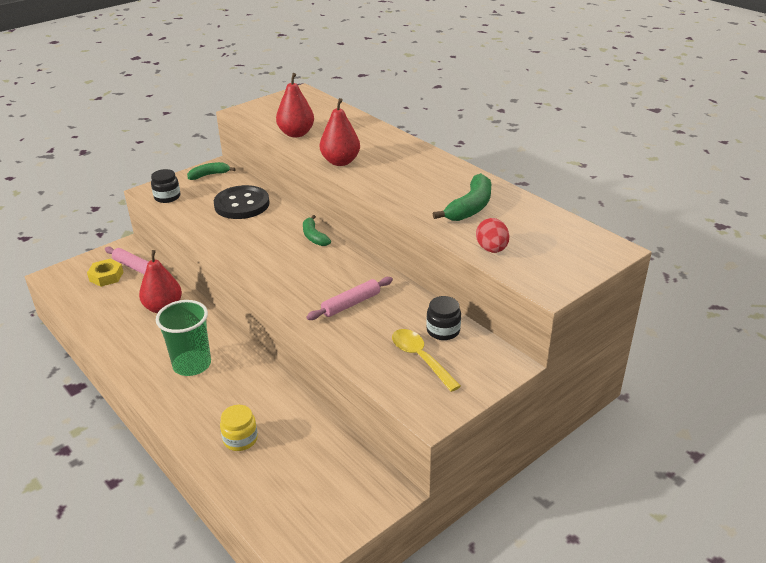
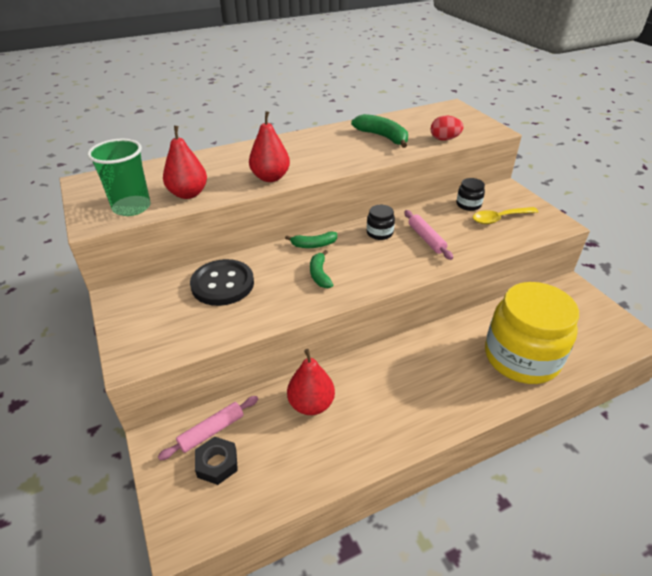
camera: 75 degrees left, 5 degrees up
yellow nut [87,259,123,287] -> black nut [195,437,238,485]
black jar [151,169,180,203] -> black jar moved to [367,205,395,240]
green cup [156,300,211,376] -> green cup moved to [87,139,151,216]
green banana [187,162,236,180] -> green banana moved to [310,250,333,288]
yellow jar [220,405,258,451] -> yellow jar [485,282,579,384], size x2.47

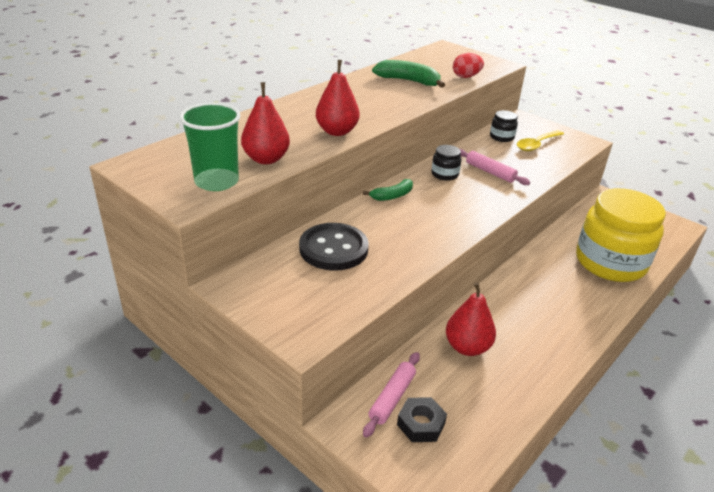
camera: 25 degrees left, 5 degrees down
green banana [310,250,333,288] -> none

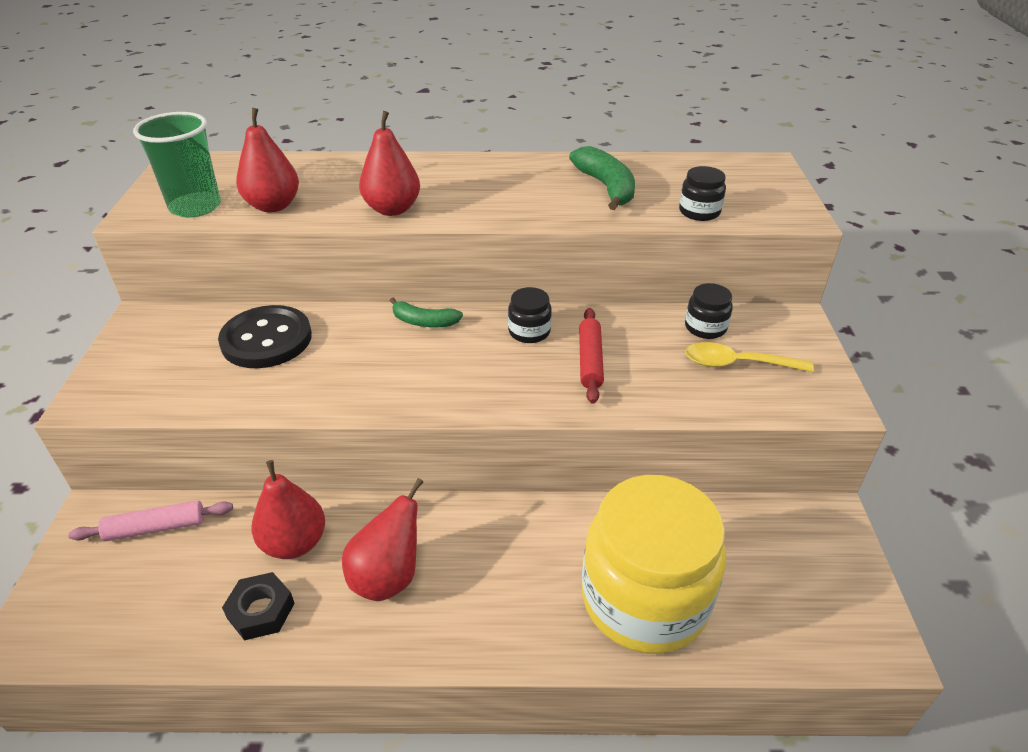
camera: 50 degrees right, 5 degrees up
black nut [397,397,447,442] -> black nut moved to [222,572,295,640]
red egg [453,53,484,78] -> black jar [679,166,726,221]
pink rolling pin [460,149,530,185] -> red rolling pin [579,308,604,404]
none -> red pear [342,478,423,601]

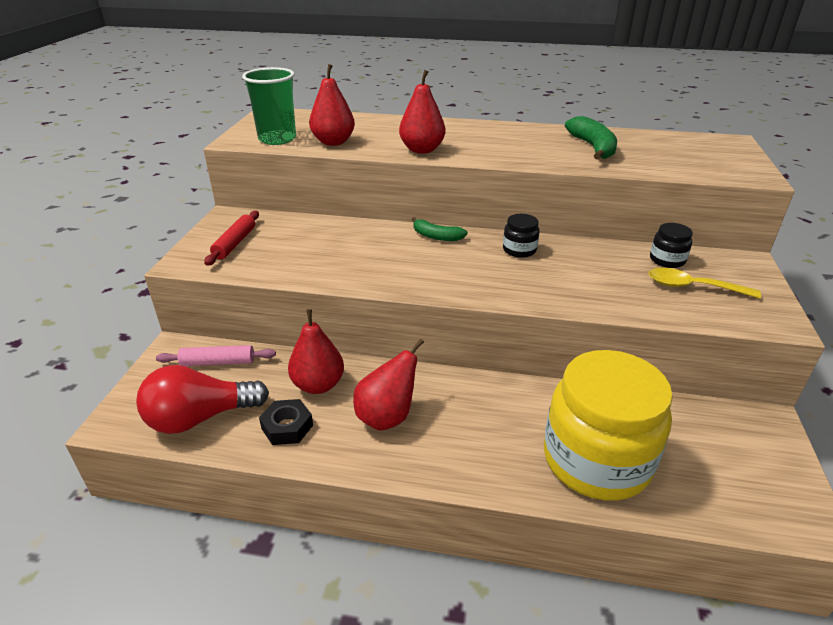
camera: 10 degrees right, 5 degrees down
black button [218,305,312,368] -> none
red rolling pin [579,308,604,404] -> red rolling pin moved to [204,211,259,266]
black jar [679,166,726,221] -> none
none -> red light bulb [136,365,269,434]

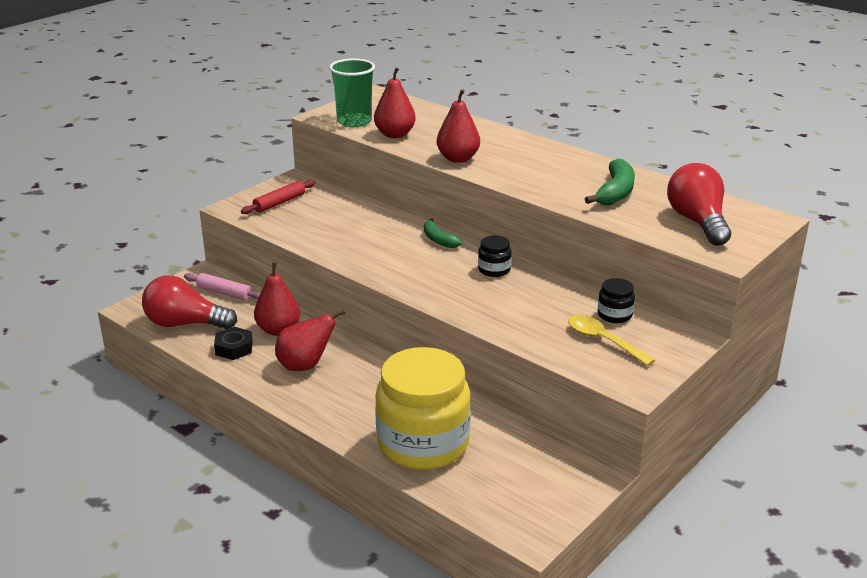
camera: 30 degrees right, 5 degrees down
none -> red light bulb [667,163,731,246]

